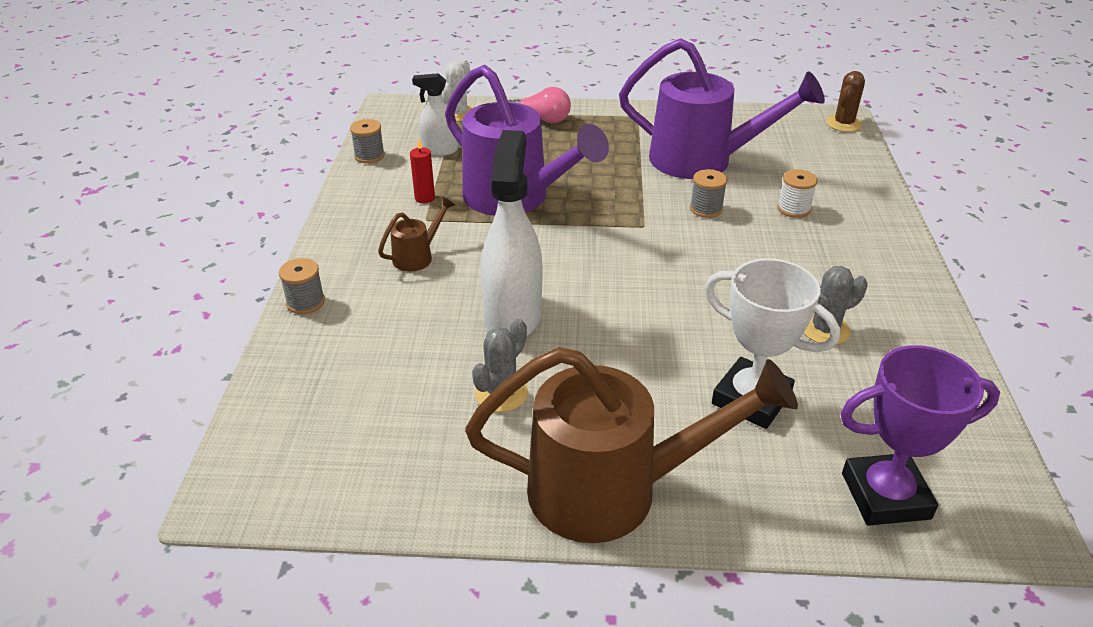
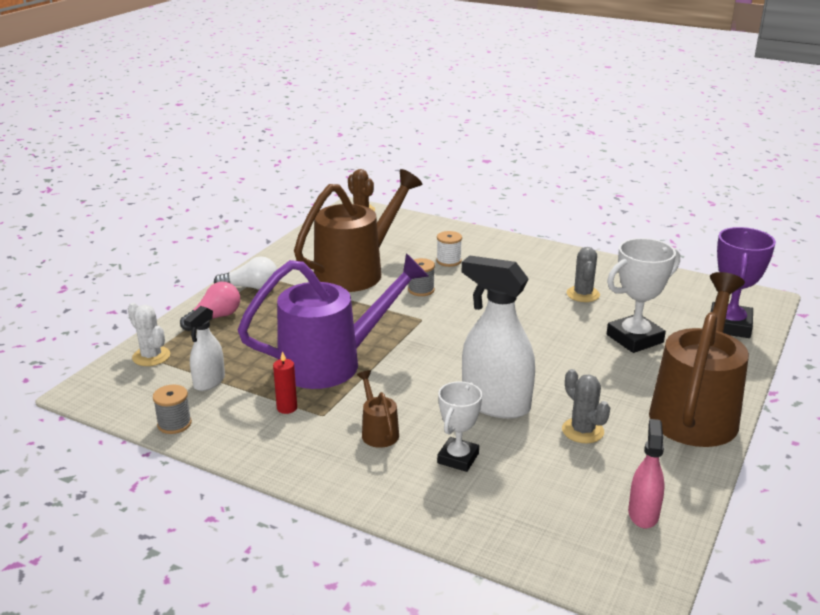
camera: 65 degrees left, 10 degrees down
grey spool [279,258,325,314] -> none
purple watering can [619,38,825,179] -> brown watering can [294,169,422,292]
none -> white light bulb [214,256,277,290]
none -> white trophy [437,381,482,472]
none -> pink spray bottle [628,419,665,528]

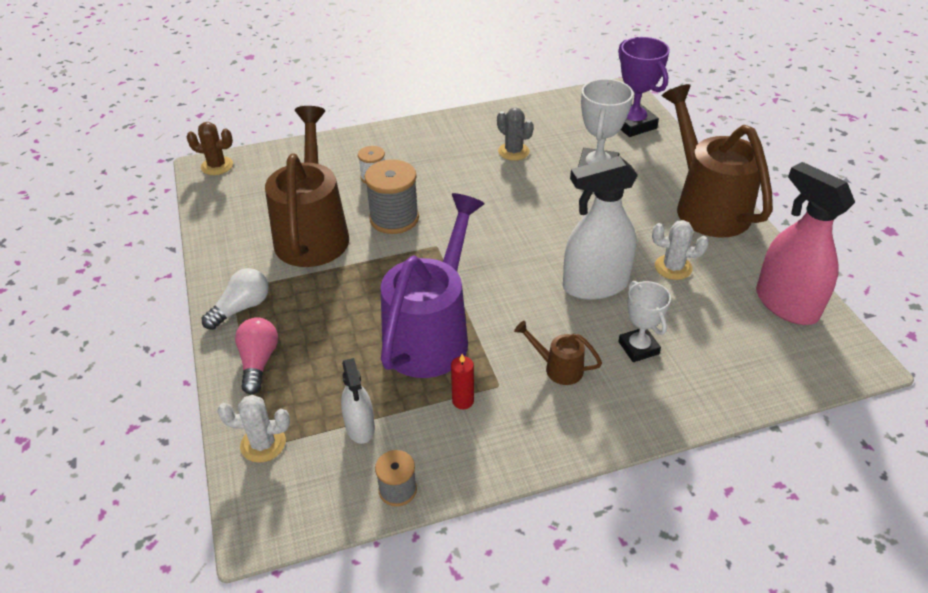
camera: 45 degrees left, 15 degrees up
grey spool [408,258,435,296] -> grey spool [365,159,419,234], size x1.78
grey cactus [562,369,610,443] -> white cactus [652,220,709,280]
pink spray bottle [628,419,665,528] -> pink spray bottle [756,162,855,325], size x1.82

